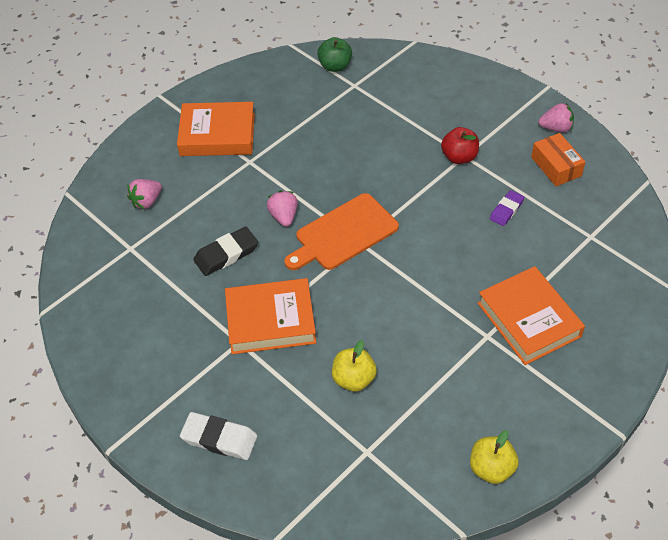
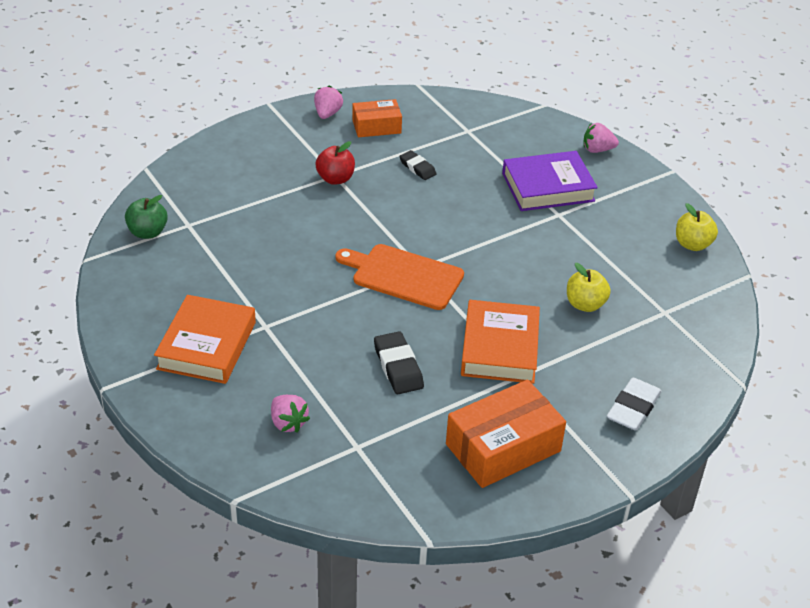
camera: 80 degrees left, 10 degrees down
pink strawberry [267,191,298,227] -> pink strawberry moved to [583,123,619,153]
orange cutting board [285,193,399,270] -> orange cutting board turned 135 degrees clockwise [335,244,464,310]
orange book [478,266,585,365] -> purple book [502,151,598,211]
purple eraser [490,190,524,226] -> black eraser [399,150,436,180]
none -> orange box [446,380,566,488]

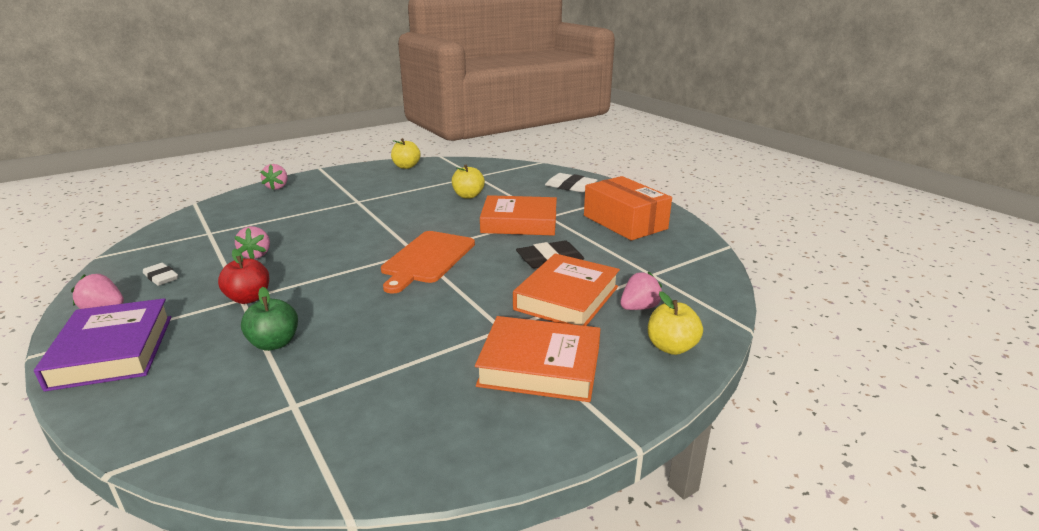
camera: 90 degrees left, 15 degrees down
green apple [125,195,168,239] -> green apple moved to [241,287,298,351]
orange box [352,99,402,137] -> white eraser [143,263,178,286]
black eraser [399,150,436,180] -> pink strawberry [235,226,270,259]
purple book [502,151,598,211] -> purple book moved to [34,298,171,392]
none -> orange book [513,253,620,326]
none -> yellow apple [648,291,703,355]

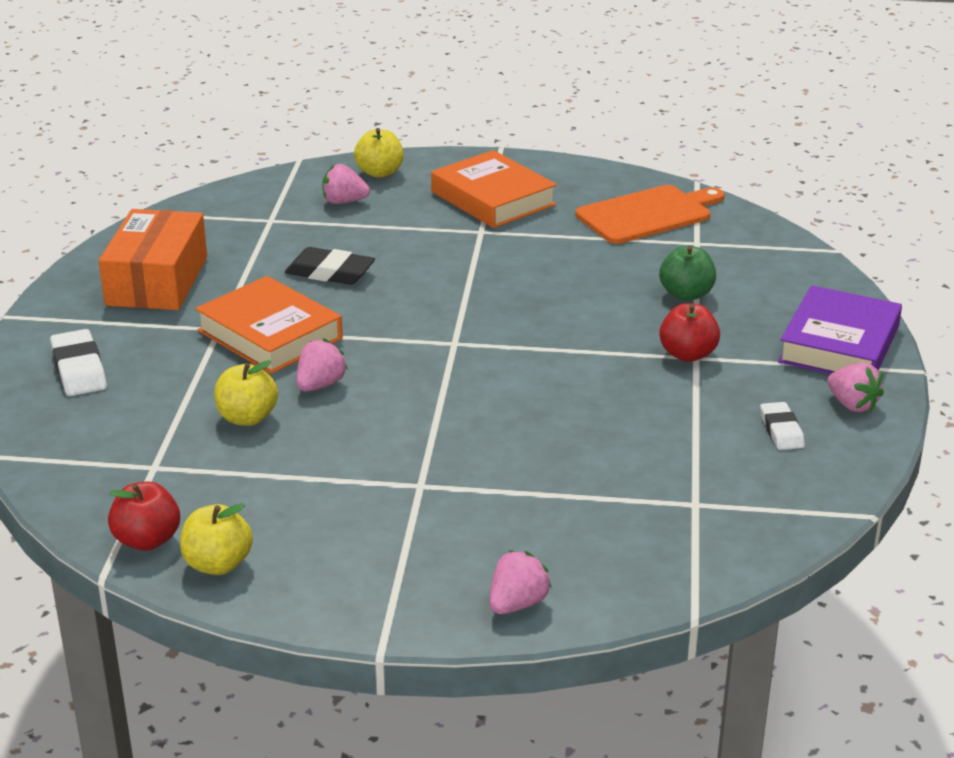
camera: 140 degrees left, 5 degrees up
pink strawberry [235,226,270,259] -> pink strawberry moved to [297,338,348,391]
orange cutting board [381,231,475,294] -> orange cutting board moved to [576,185,724,244]
orange book [513,253,620,326] -> none
none -> red apple [108,481,180,551]

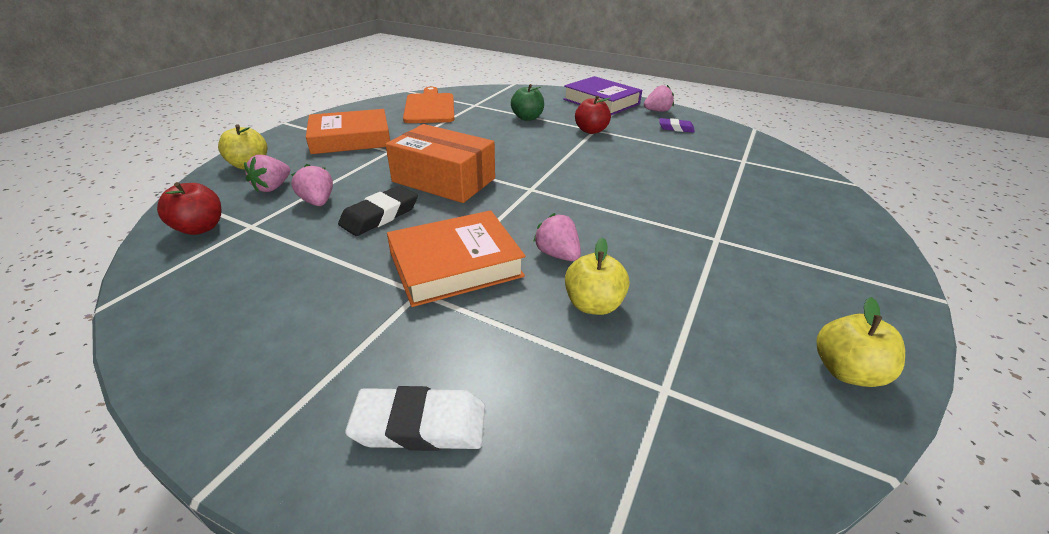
camera: 70 degrees left, 5 degrees up
orange box [99,209,207,310] -> orange box moved to [385,124,495,203]
red apple [108,481,180,551] -> red apple moved to [157,182,221,235]
pink strawberry [490,550,552,614] -> pink strawberry moved to [291,164,333,206]
white eraser [760,402,805,450] -> purple eraser [659,118,695,133]

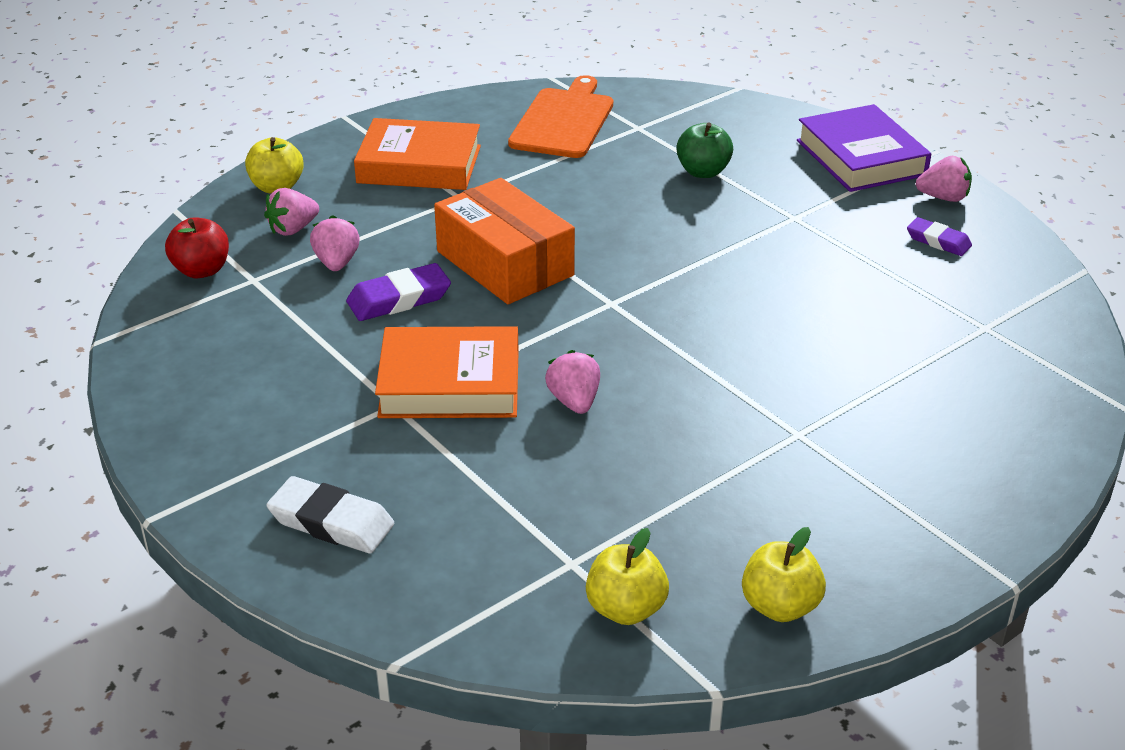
camera: 25 degrees right, 0 degrees up
black eraser [338,185,418,236] -> purple eraser [346,263,451,321]
yellow apple [565,237,629,315] -> yellow apple moved to [586,528,669,625]
red apple [575,96,611,134] -> none

